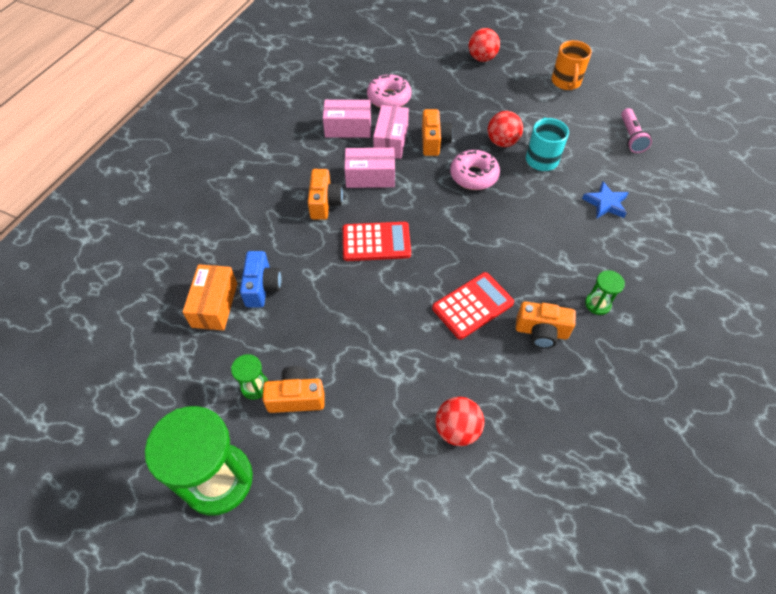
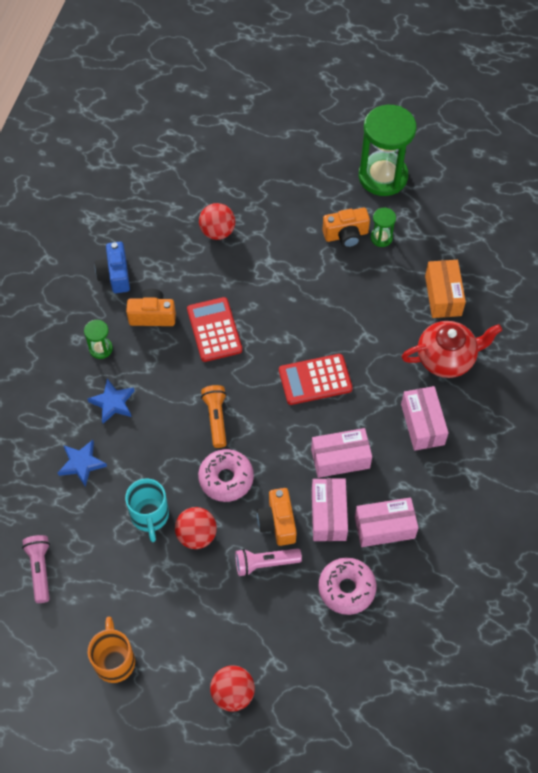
camera: 170 degrees right, 5 degrees up
blue camera [240,251,282,308] -> blue camera moved to [95,242,130,293]
orange camera [308,169,343,220] -> none
red calculator [432,272,514,339] -> red calculator turned 120 degrees clockwise [187,297,242,362]
none -> blue star [87,379,134,424]
none -> orange flashlight [201,385,227,448]
none -> pink flashlight [235,548,302,576]
none -> red teapot [401,321,502,378]
none -> pink box [401,386,448,451]

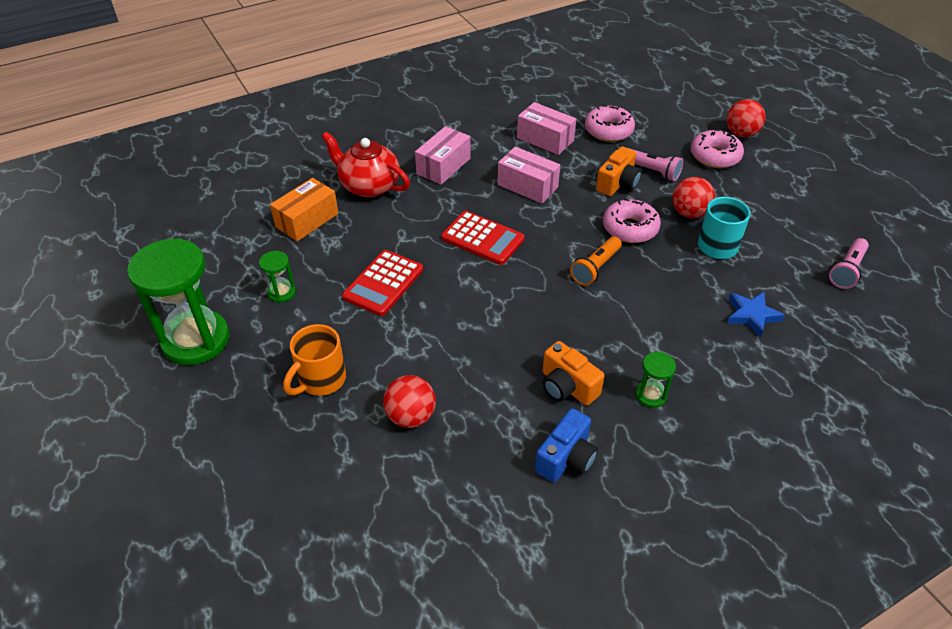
camera: 135 degrees left, 15 degrees down
blue star [87,379,134,424] -> none
orange mug [88,617,135,683] -> orange mug moved to [283,324,346,396]
red calculator [187,297,242,362] -> red calculator moved to [342,250,423,316]
pink box [312,478,348,541] -> none
orange camera [322,208,370,248] -> none
none -> pink donut [690,129,744,168]

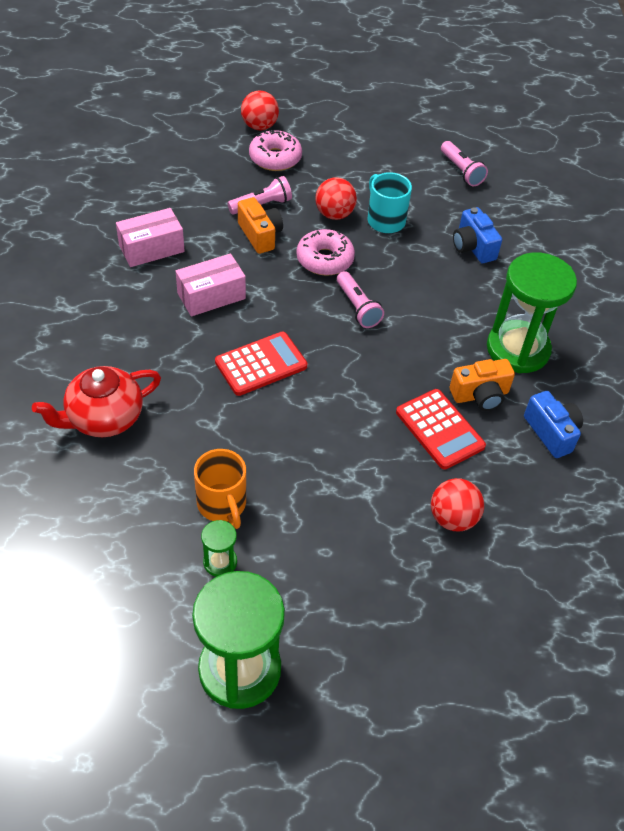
camera: 65 degrees left, 5 degrees up
orange box [270,178,339,241] -> none
orange mug [283,324,346,396] -> orange mug moved to [194,449,246,529]
red calculator [342,250,423,316] -> red calculator moved to [396,389,486,470]
pink box [415,126,470,185] -> none
orange flashlight [570,236,622,286] -> pink flashlight [337,271,384,328]
pink donut [585,105,635,142] -> none
green hourglass [635,352,676,408] -> green hourglass [487,252,577,373], size x2.27
blue star [727,292,785,338] -> blue camera [453,207,502,263]

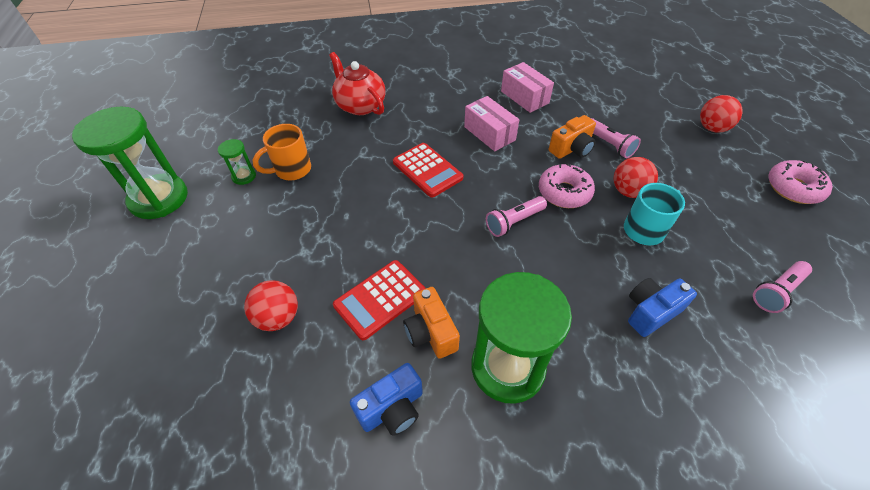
camera: 85 degrees right, 0 degrees up
pink donut [249,130,302,171] -> pink donut moved to [768,160,833,204]

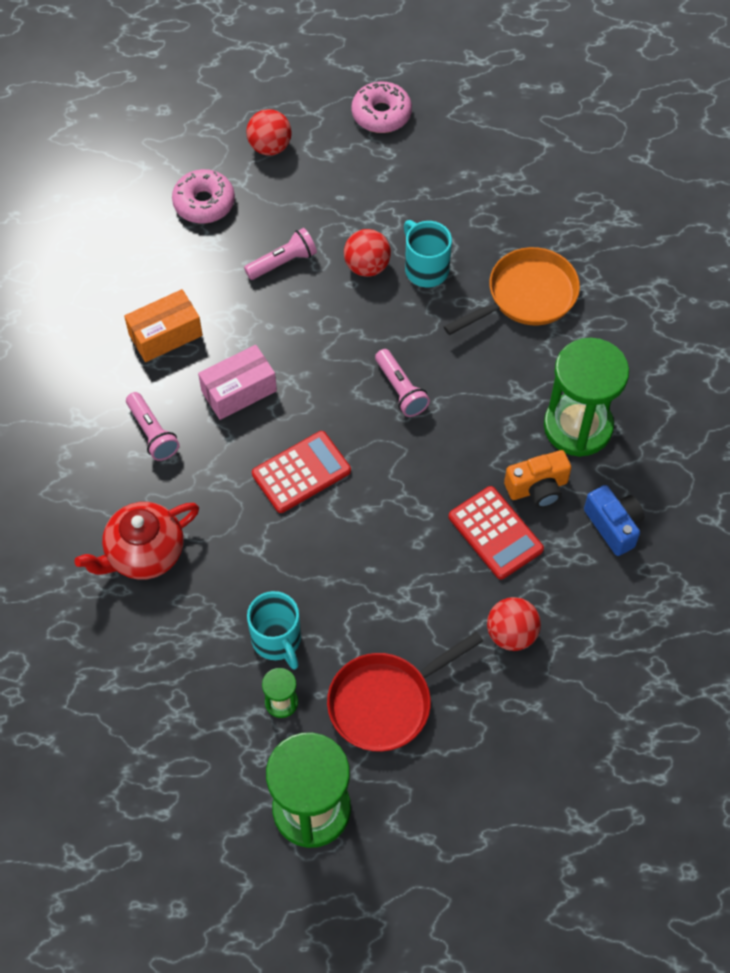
camera: 85 degrees left, 10 degrees up
orange mug [252,124,311,180] -> turquoise mug [247,591,301,670]
pink box [501,62,554,113] -> orange box [124,289,203,362]
pink donut [539,163,595,208] -> pink donut moved to [172,169,235,224]
orange camera [549,115,596,159] -> none
blue camera [628,278,697,337] -> orange pan [444,247,580,335]
pink flashlight [753,261,812,313] -> pink flashlight moved to [126,392,180,461]
none -> red pan [327,631,483,752]

